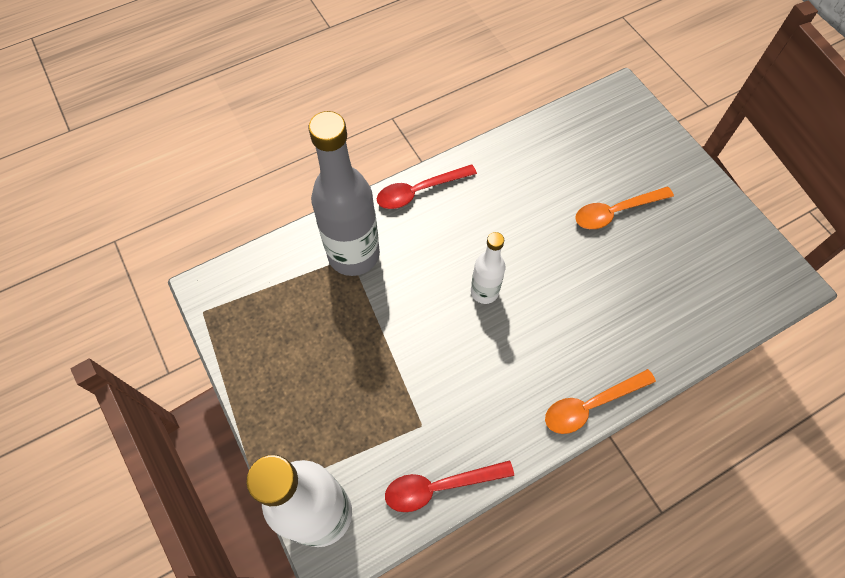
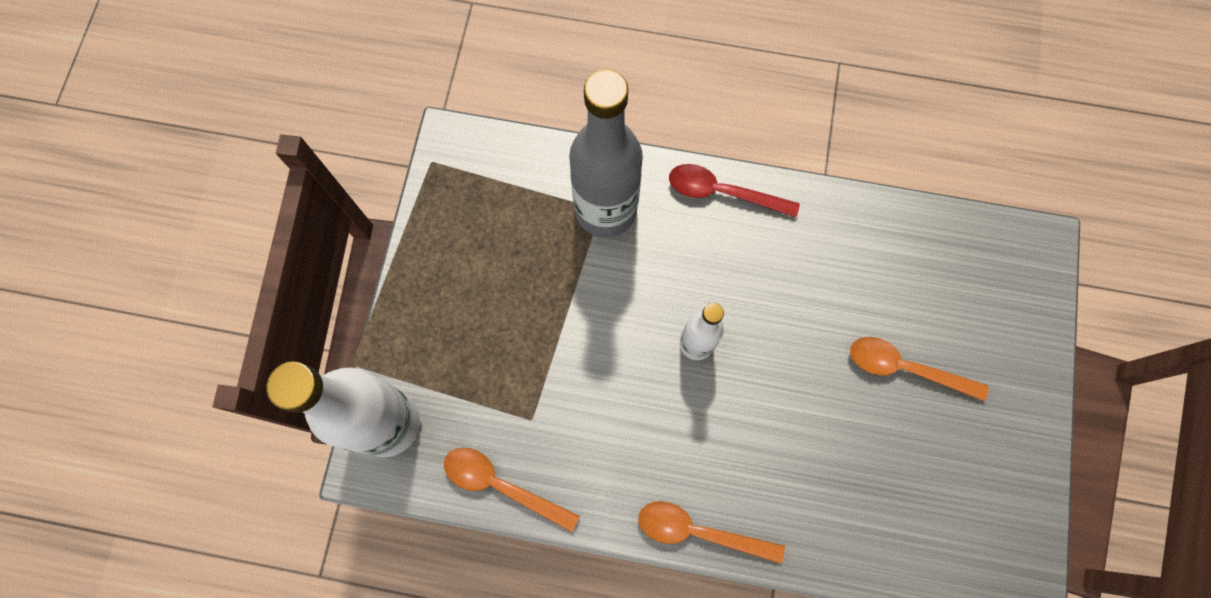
camera: 40 degrees right, 10 degrees up
red spoon [385,460,514,512] -> orange spoon [444,447,580,532]

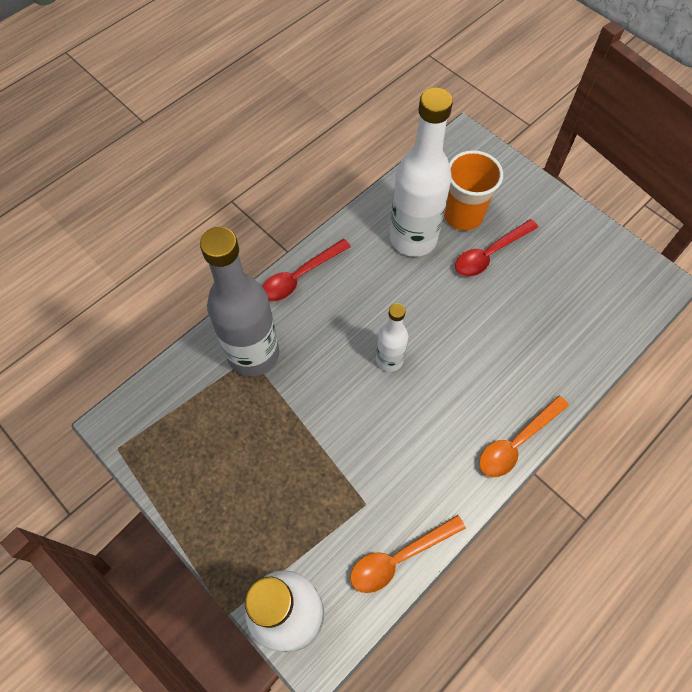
camera: 55 degrees left, 10 degrees down
orange spoon [850,337,989,402] -> red spoon [455,219,538,276]
none -> white bottle [390,87,453,257]
none -> orange cup [444,150,503,231]

